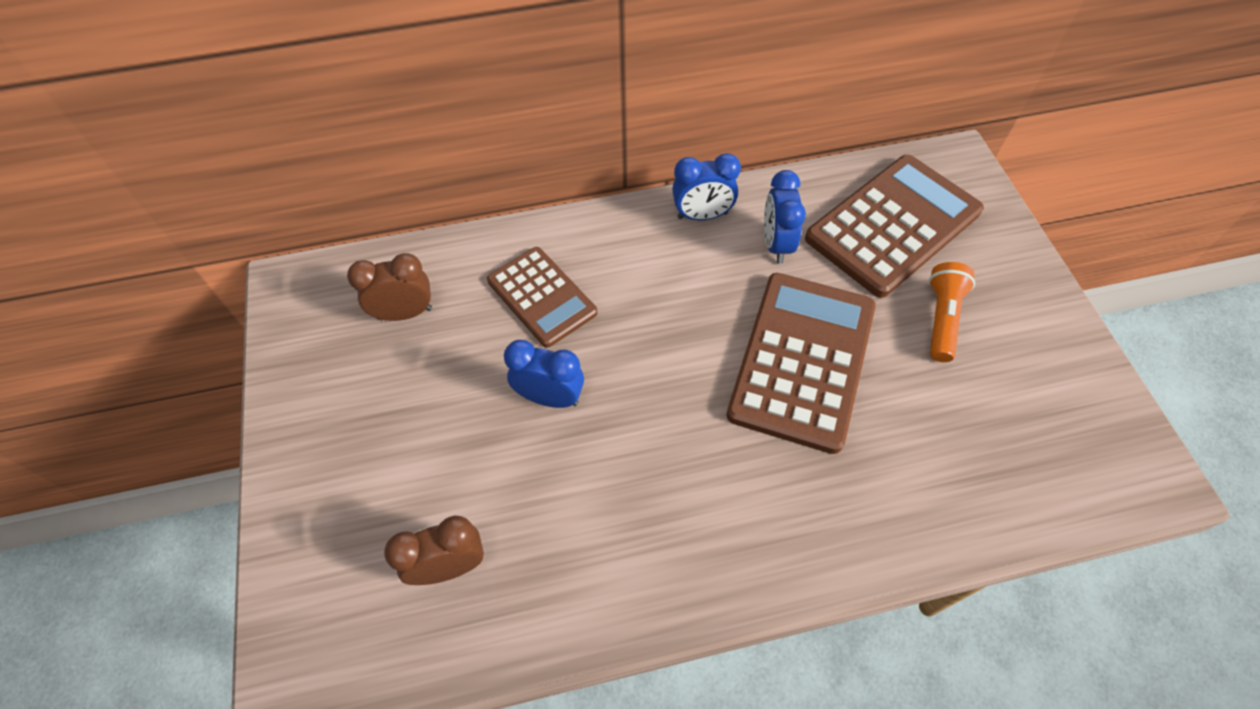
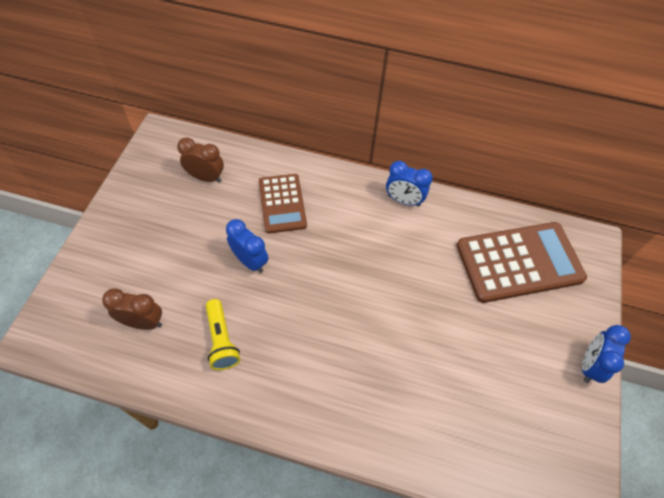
camera: 25 degrees right, 0 degrees up
brown calculator [727,273,876,454] -> none
blue clock [764,170,806,264] -> blue clock moved to [582,325,631,383]
orange flashlight [928,262,975,362] -> none
none -> yellow flashlight [206,299,240,370]

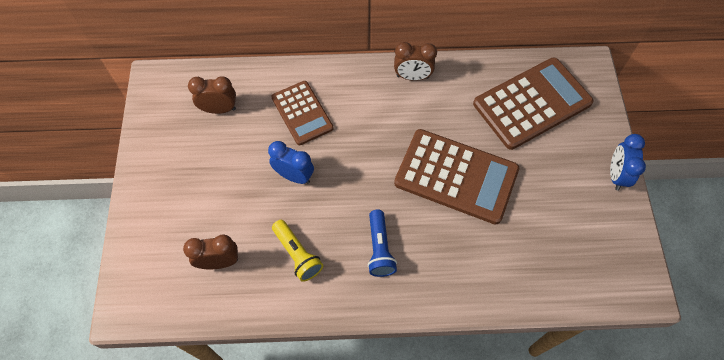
camera: 15 degrees left, 5 degrees up
blue clock [386,161,433,207] -> brown clock [394,42,437,81]
none -> blue flashlight [368,210,397,277]
none -> brown calculator [394,129,519,225]

